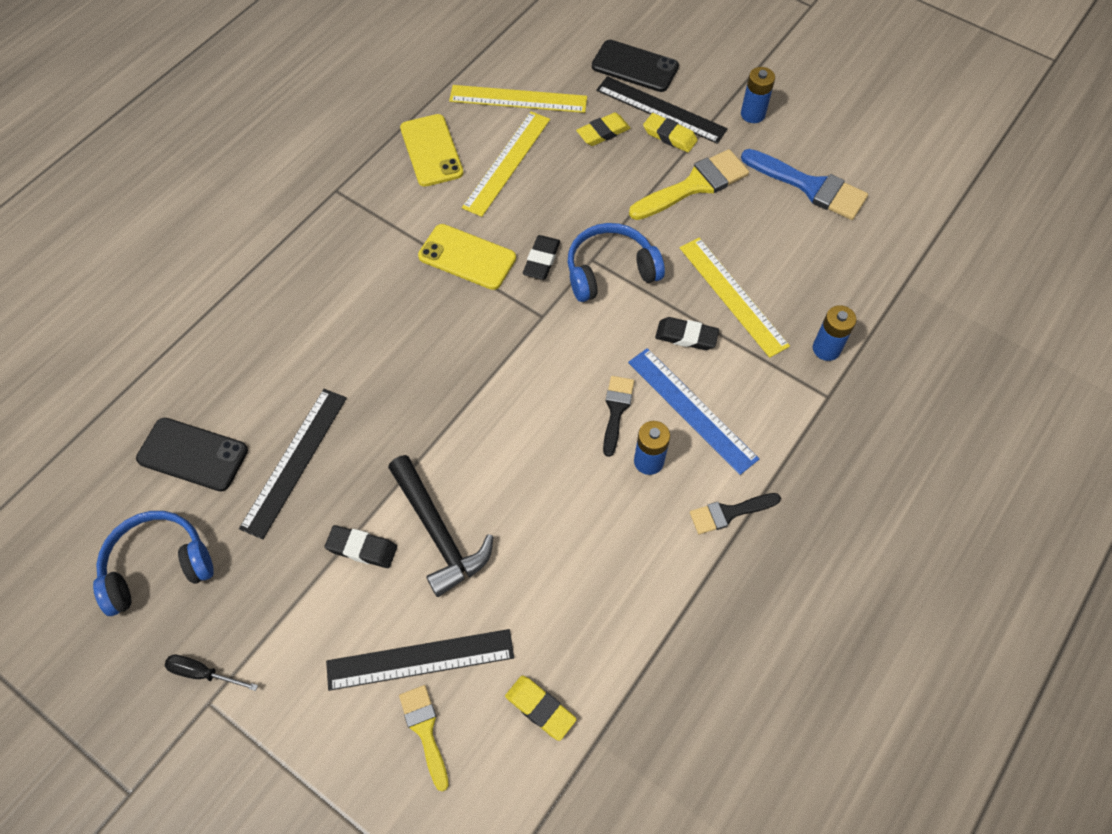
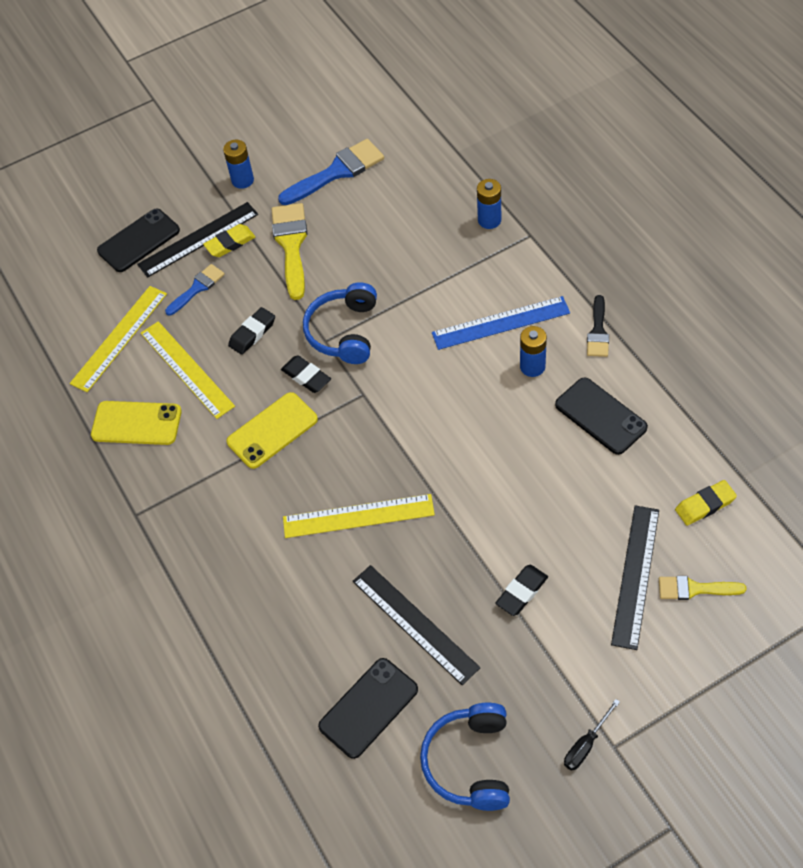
camera: 60 degrees left, 5 degrees down
black hammer [388,455,493,597] -> none
yellow eraser [576,113,630,146] -> blue brush [165,264,225,316]
black brush [603,376,634,457] -> none
black eraser [655,317,719,350] -> black eraser moved to [228,307,275,355]
yellow ruler [680,238,790,358] -> yellow ruler moved to [283,494,435,538]
none -> black phone [555,377,648,455]

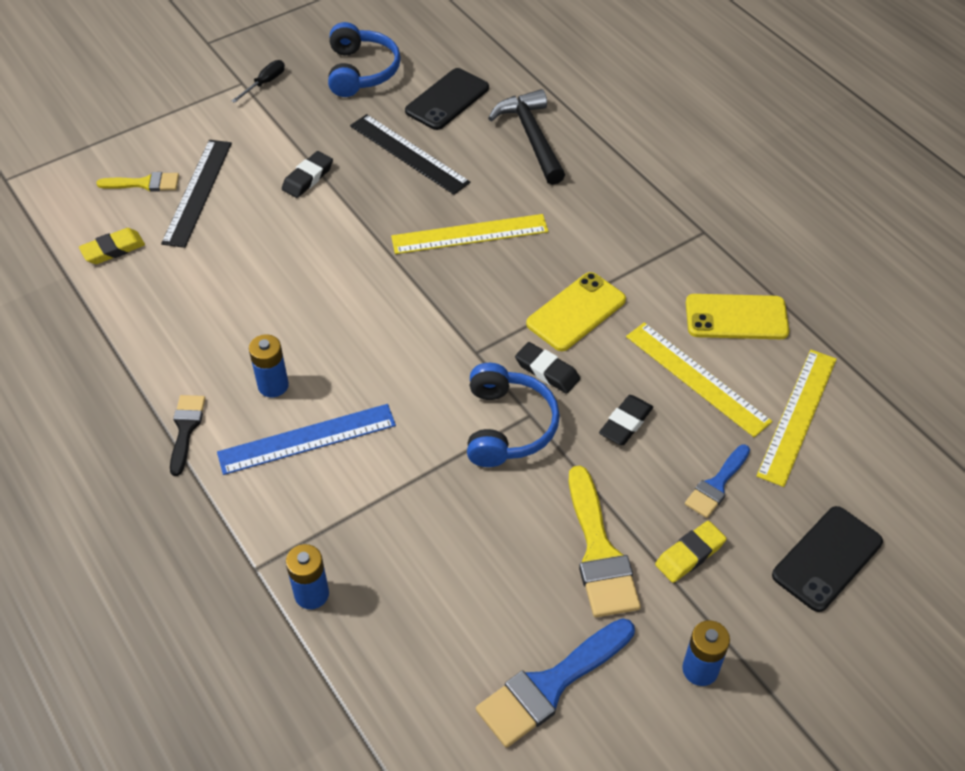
camera: 170 degrees right, 5 degrees down
black ruler [137,202,258,278] -> none
black phone [555,377,648,455] -> none
none -> black hammer [488,89,565,185]

